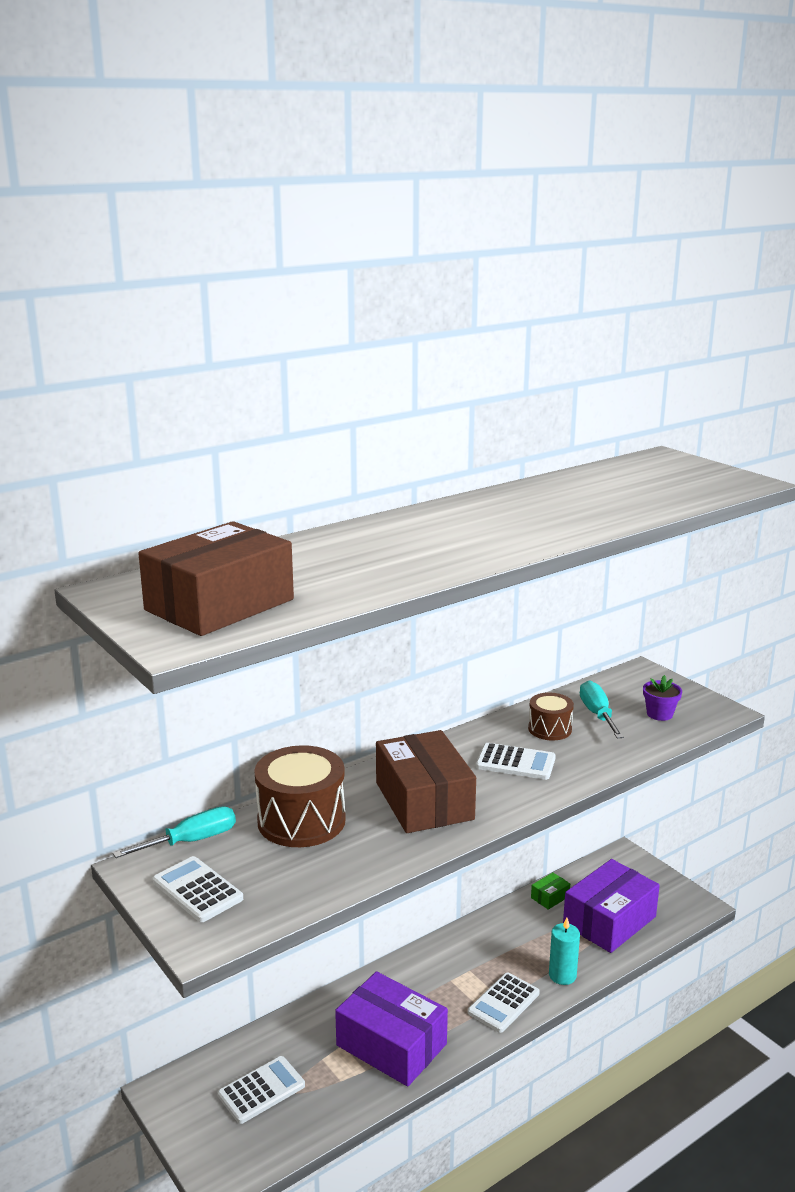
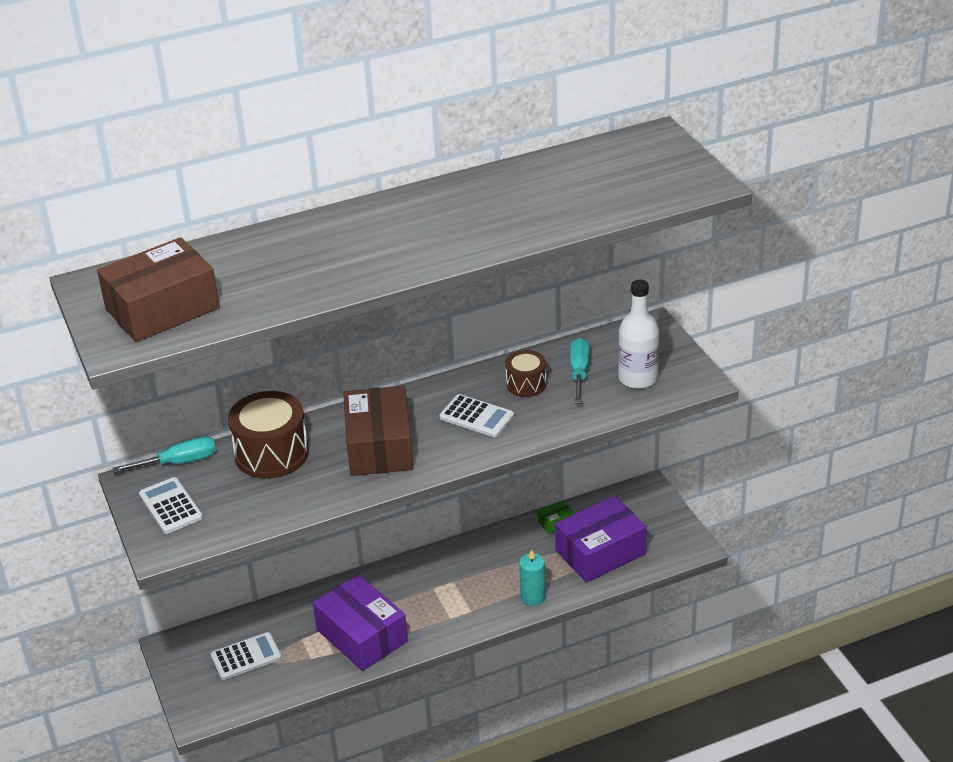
camera: 15 degrees right, 15 degrees up
white calculator [468,972,540,1033] -> none
purple flower pot [643,675,682,721] -> white bottle [618,280,659,389]

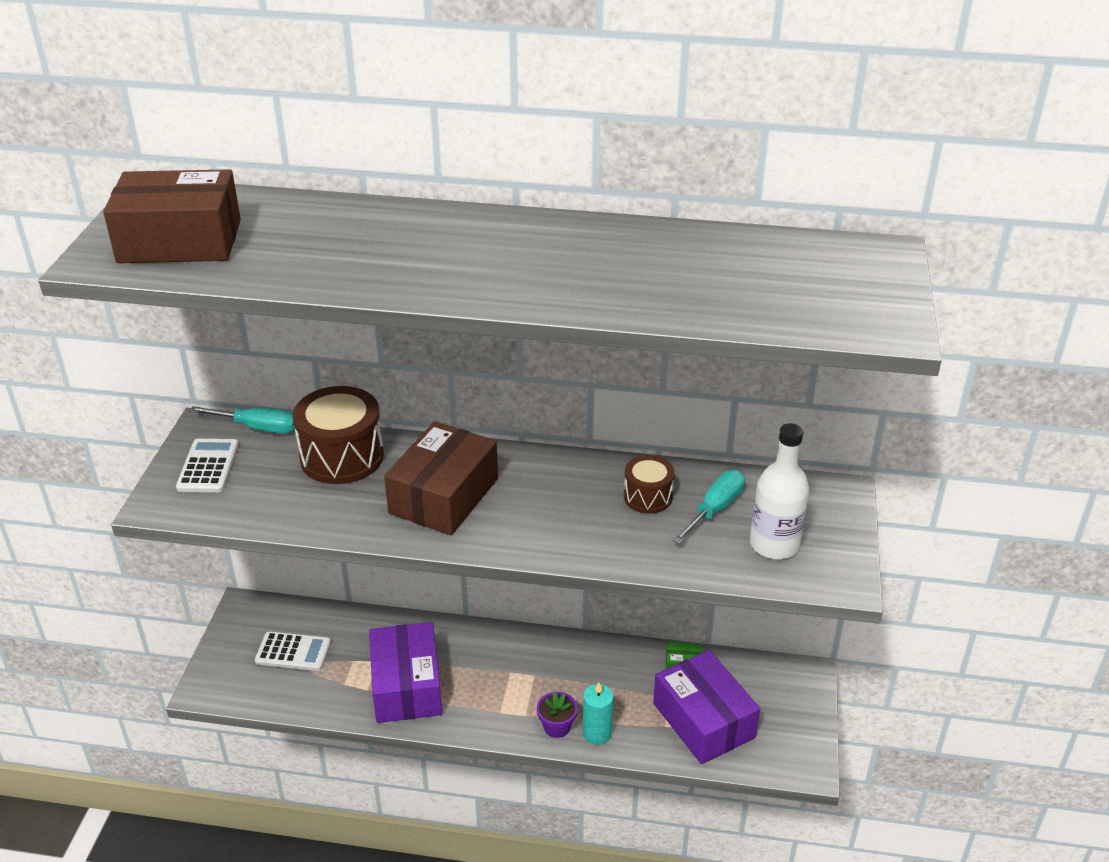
camera: 30 degrees right, 0 degrees up
white calculator [439,394,514,437] -> none
purple box [555,496,647,583] -> purple box turned 60 degrees clockwise [653,650,760,764]
none -> purple flower pot [537,692,578,738]

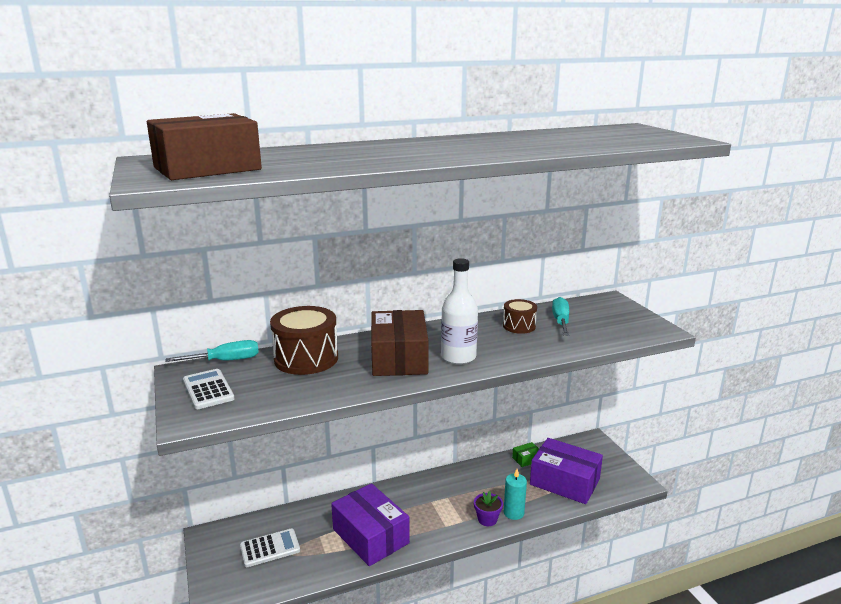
camera: 30 degrees left, 15 degrees down
white bottle [750,423,810,559] -> white bottle moved to [441,258,478,365]

